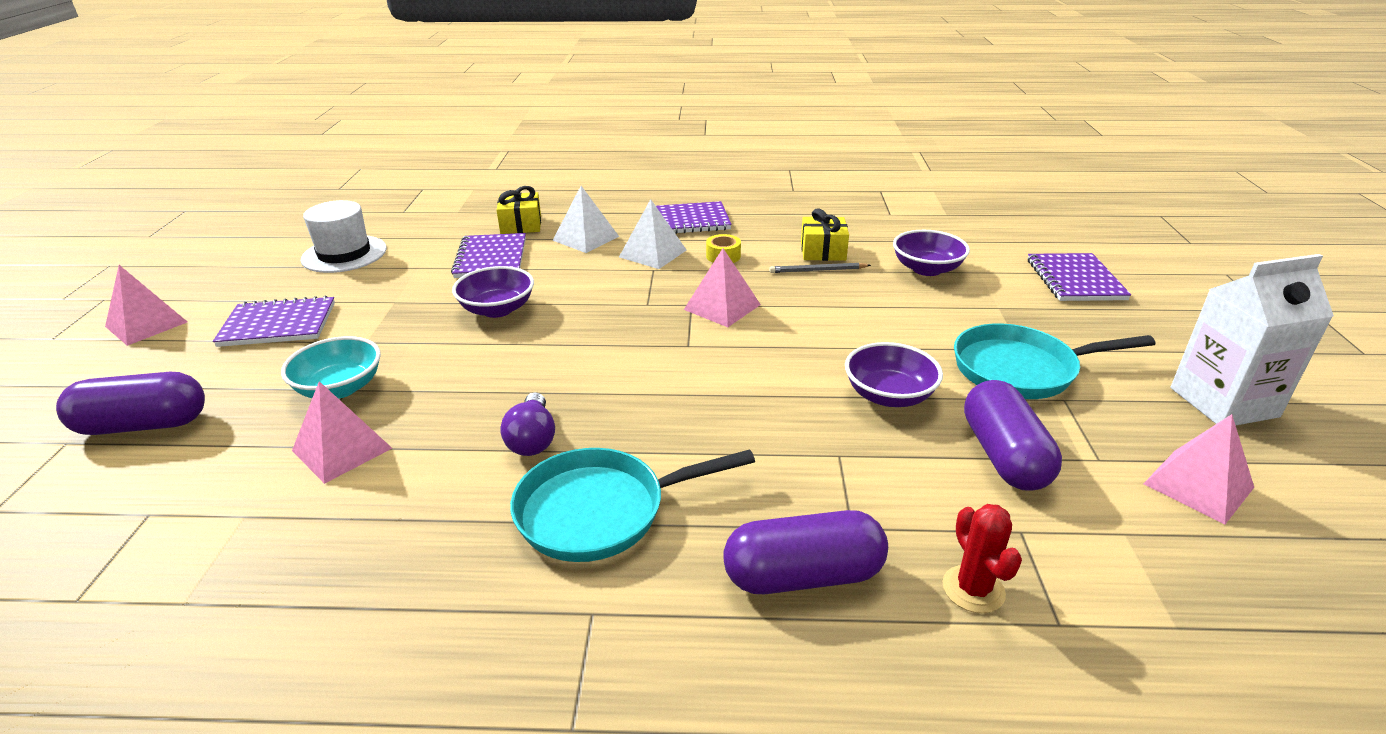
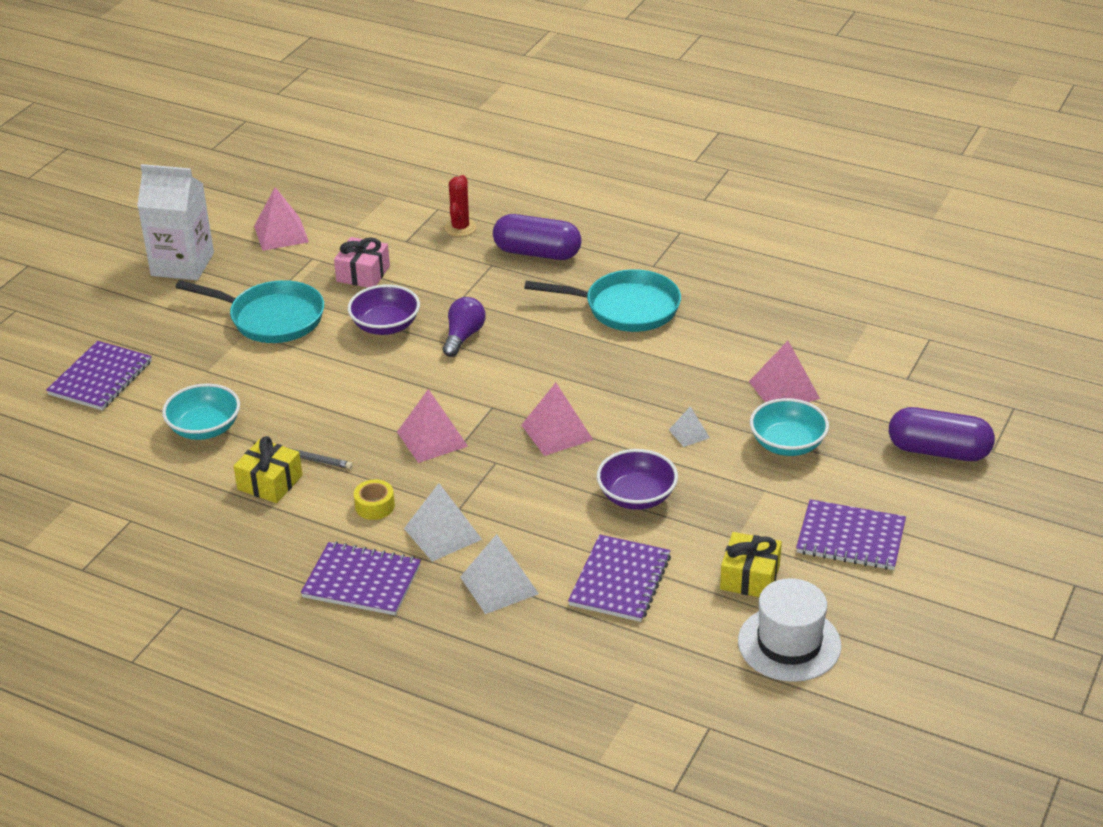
camera: 155 degrees left, 5 degrees up
pink pyramid [105,265,187,346] -> pink pyramid moved to [521,383,593,456]
yellow gift [497,186,541,234] -> yellow gift moved to [720,532,782,597]
purple light bulb [500,392,555,456] -> purple light bulb moved to [443,297,486,357]
purple bowl [893,230,970,276] -> turquoise bowl [162,383,240,440]
purple capsule [964,380,1062,491] -> pink gift [334,237,390,288]
none -> white pyramid [669,406,710,447]

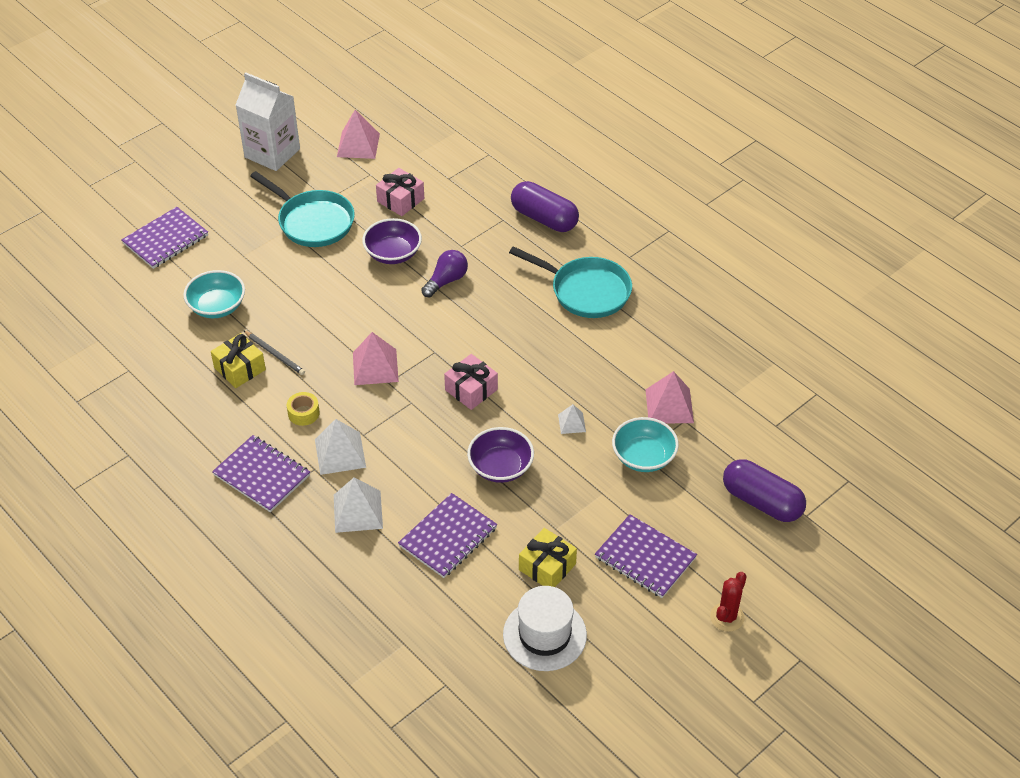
camera: 20 degrees right, 10 degrees up
red cactus [444,175,477,237] -> red cactus moved to [710,572,747,632]
pink pyramid [521,383,593,456] -> pink gift [444,354,498,410]

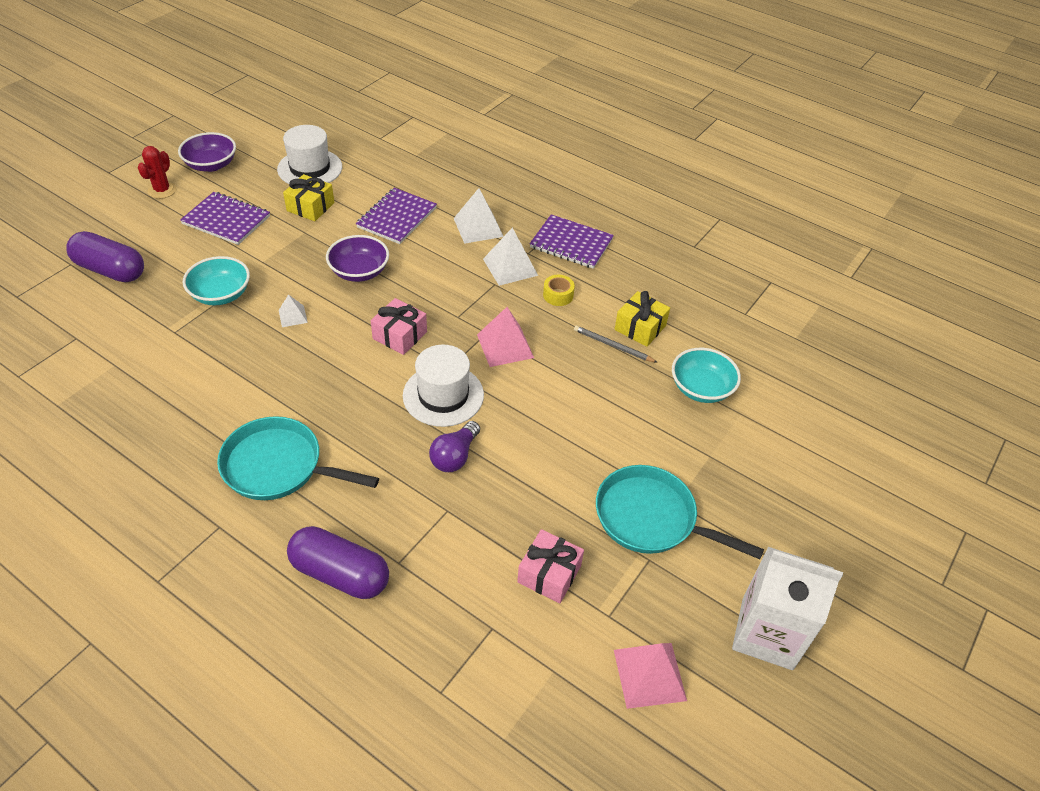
camera: 165 degrees right, 0 degrees up
purple notebook [121,207,208,269] -> none
purple bowl [362,218,422,264] -> purple bowl moved to [178,132,236,172]
pink pyramid [645,371,694,424] -> none
none -> white hat [403,345,484,427]

